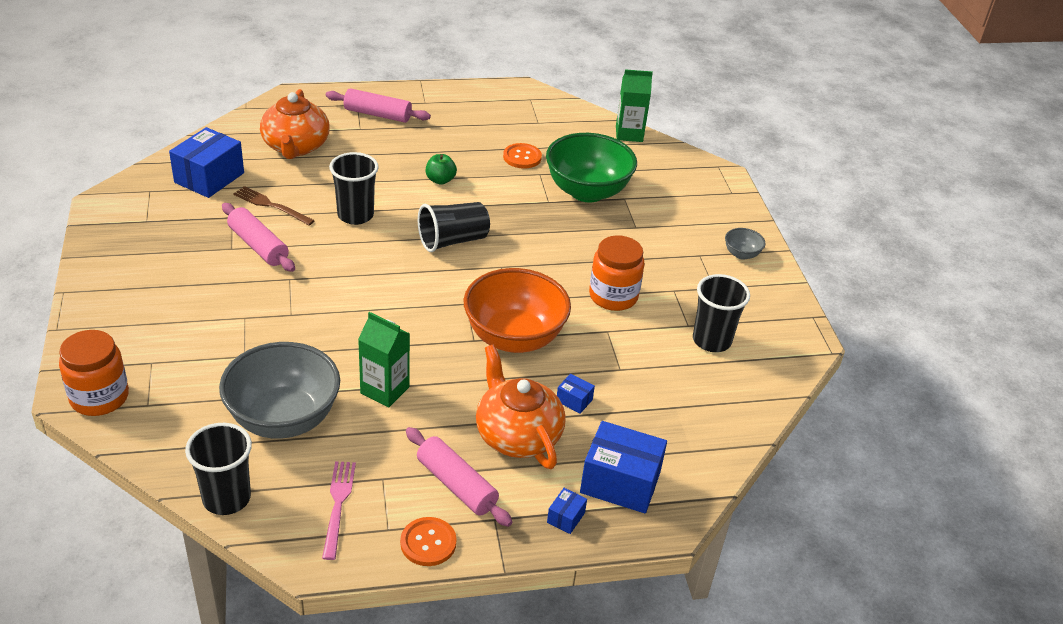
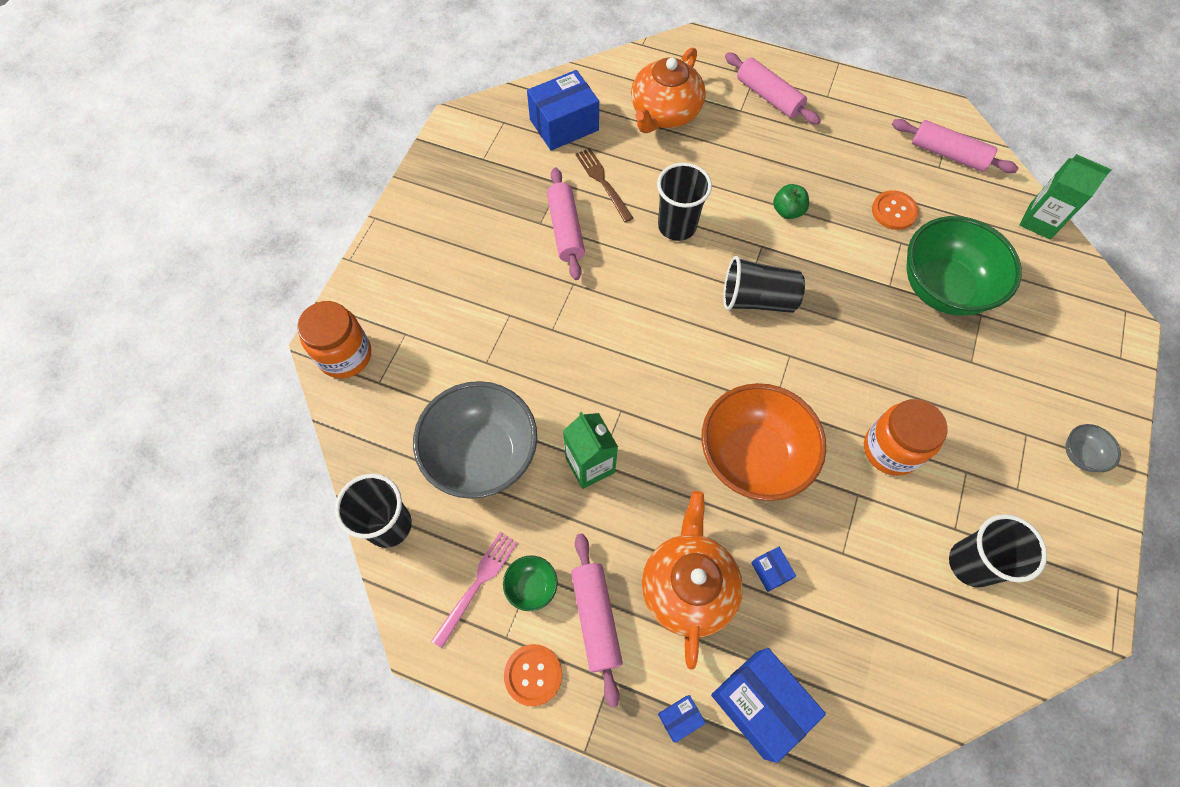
camera: 35 degrees right, 25 degrees up
none -> green bowl [503,555,558,611]
none -> pink rolling pin [892,119,1018,173]

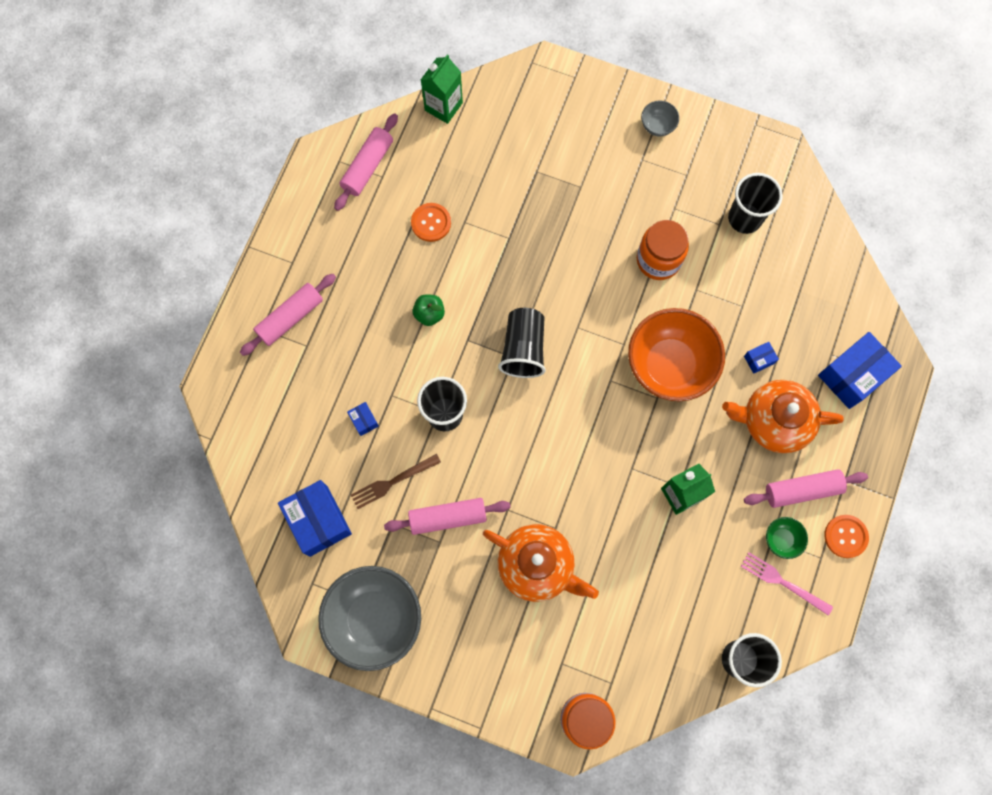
camera: 90 degrees left, 10 degrees up
grey bowl [413,381,537,499] -> grey bowl moved to [318,566,421,671]
orange teapot [631,48,706,133] -> orange teapot moved to [483,524,599,602]
blue box [658,695,706,742] -> blue box moved to [347,402,379,436]
green bowl [906,216,1022,316] -> none

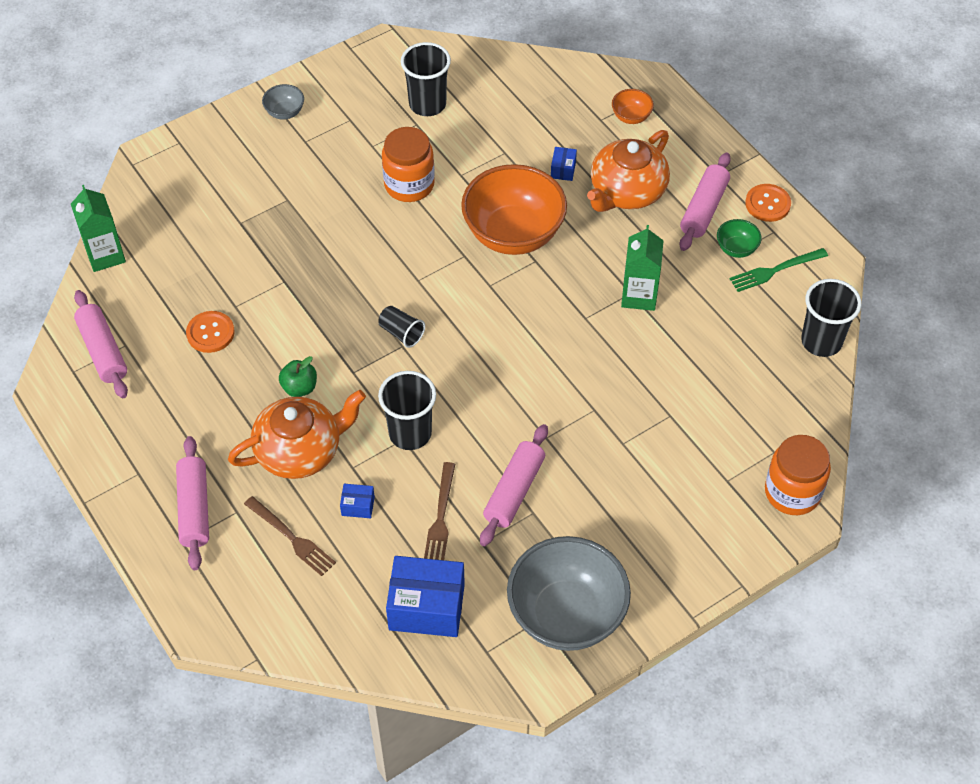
camera: 55 degrees left, 20 degrees down
orange teapot [483,524,599,602] -> orange teapot moved to [228,390,366,479]
black cup [498,308,546,378] -> black cup [379,306,425,348], size x0.58
pink fork [741,552,833,616] -> green fork [730,248,828,292]
blue box [818,332,902,409] -> orange bowl [612,89,654,124]
none -> brown fork [244,496,336,576]

